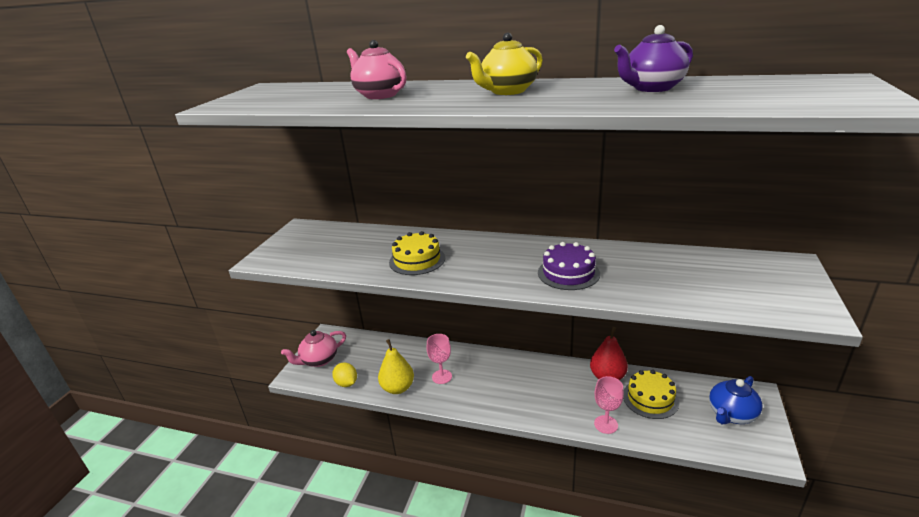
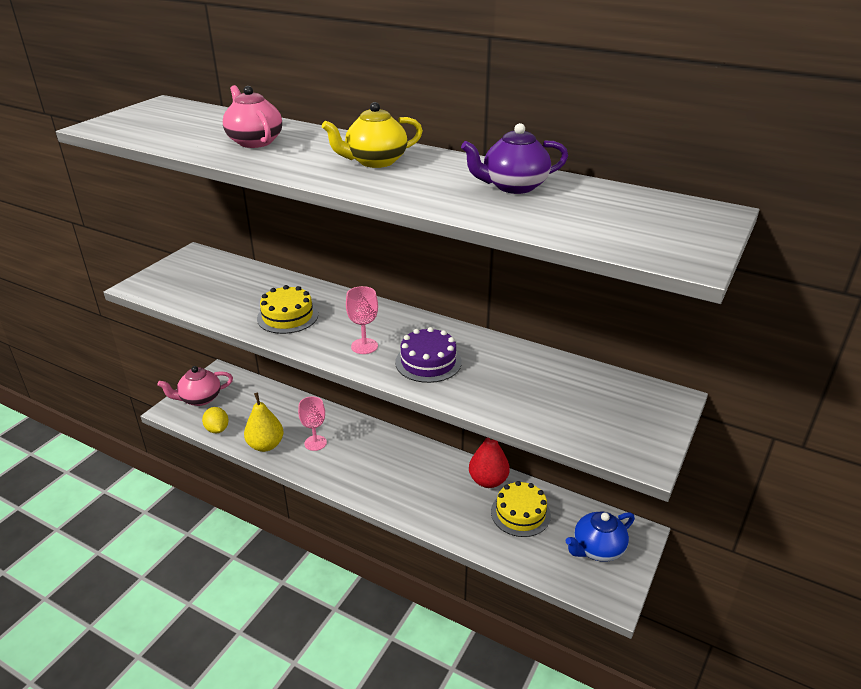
camera: 10 degrees right, 5 degrees up
pink goblet [594,376,624,434] -> pink goblet moved to [346,286,378,354]

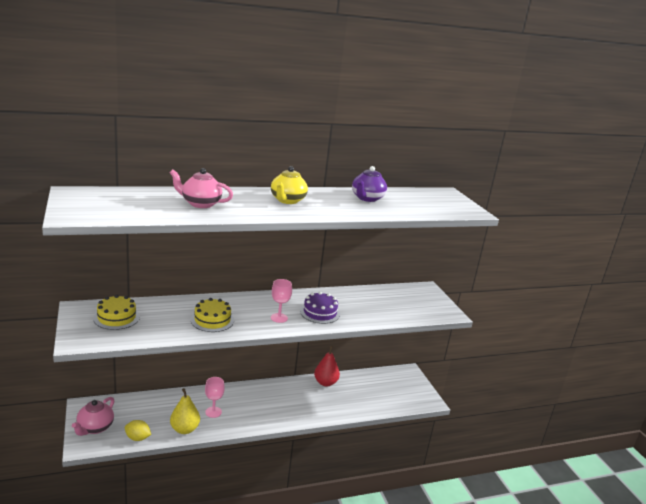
camera: 50 degrees left, 10 degrees down
yellow cake [491,481,551,537] -> yellow cake moved to [93,295,140,330]
blue teapot [565,511,635,562] -> none

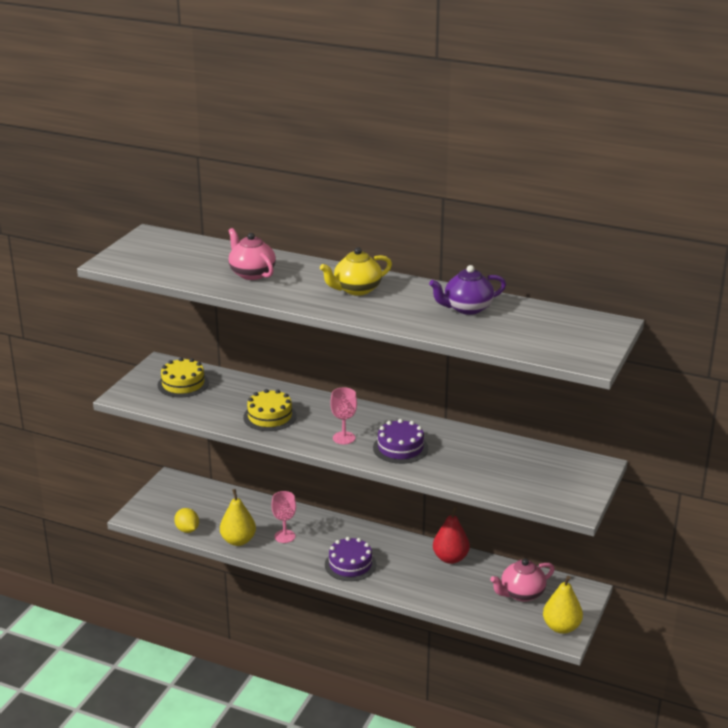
camera: 45 degrees right, 5 degrees up
pink teapot [72,397,114,436] -> pink teapot moved to [490,558,555,601]
none -> purple cake [325,537,376,581]
none -> yellow pear [543,576,583,634]

